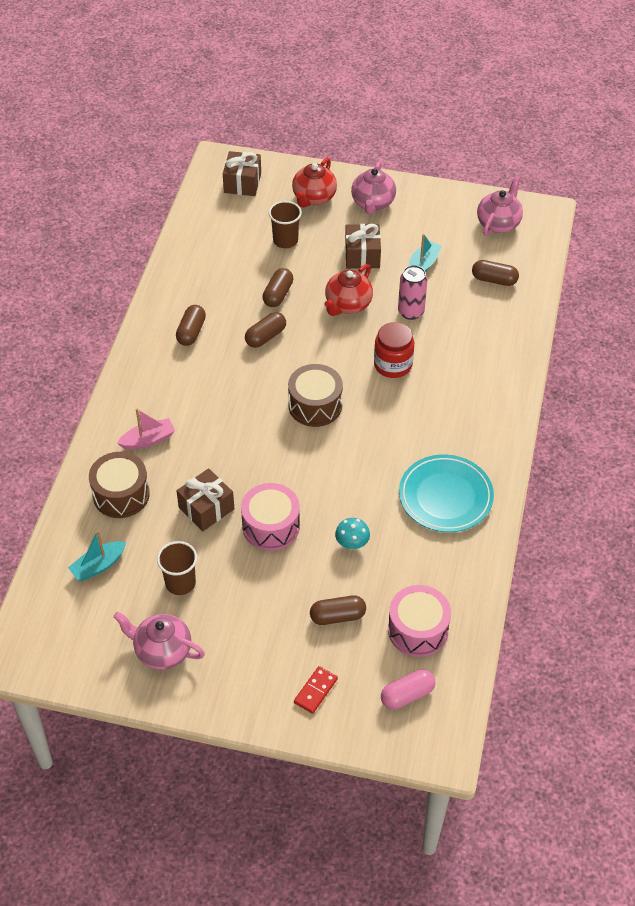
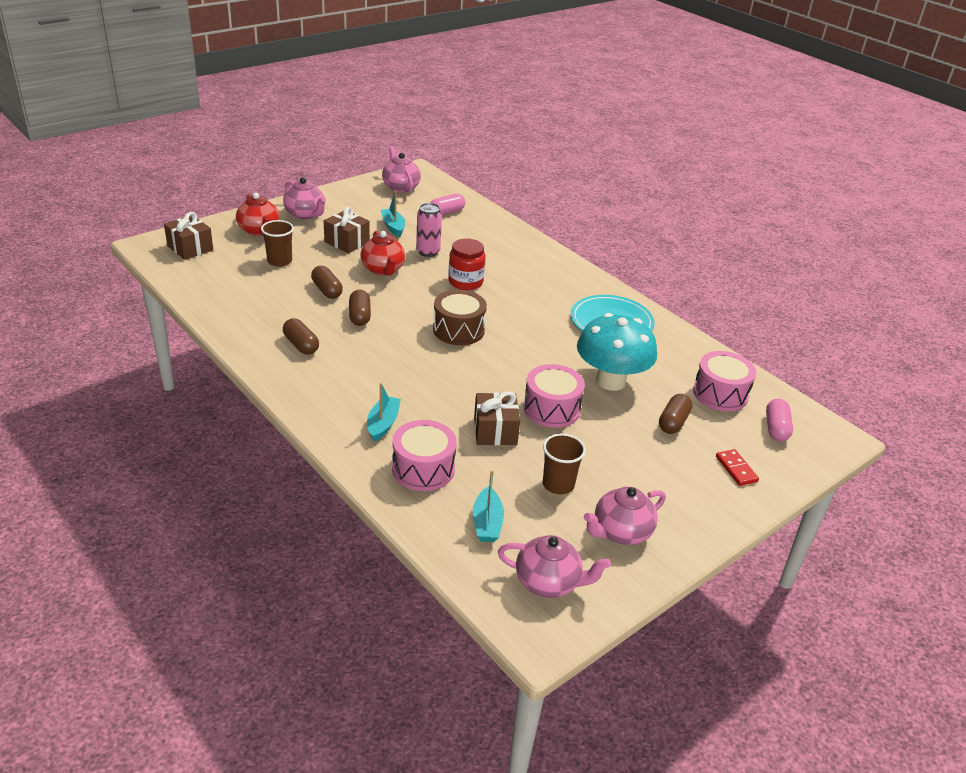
camera: 55 degrees left, 15 degrees down
brown drum [89,452,150,518] -> pink drum [392,420,457,491]
pink boat [117,409,175,449] -> turquoise boat [367,383,401,442]
turquoise mushroom [335,518,370,550] -> turquoise mushroom [577,313,657,391], size x2.41
brown capsule [472,260,519,286] -> pink capsule [430,194,465,215]
none -> pink teapot [498,535,611,598]

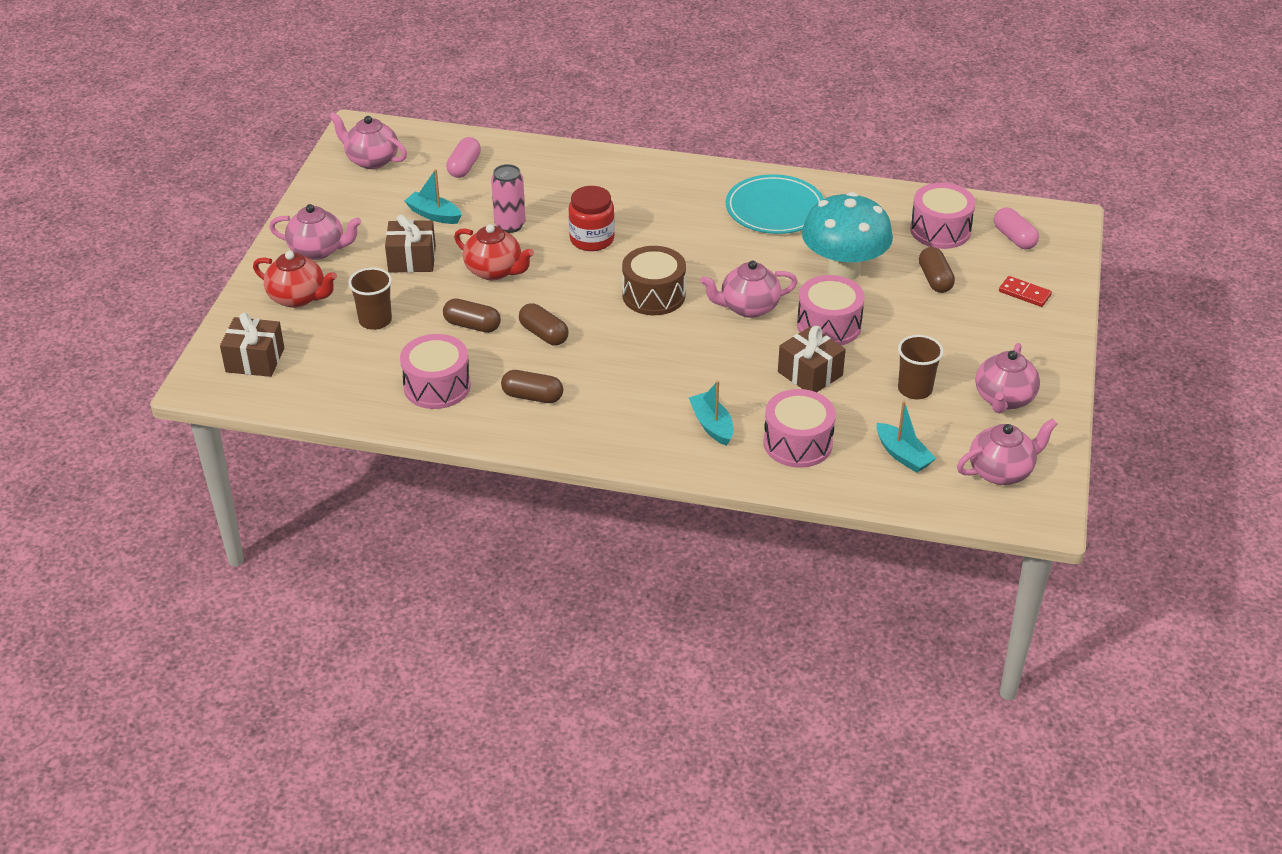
camera: 35 degrees left, 5 degrees up
none -> pink drum [400,334,471,409]
none -> pink teapot [700,261,797,318]

